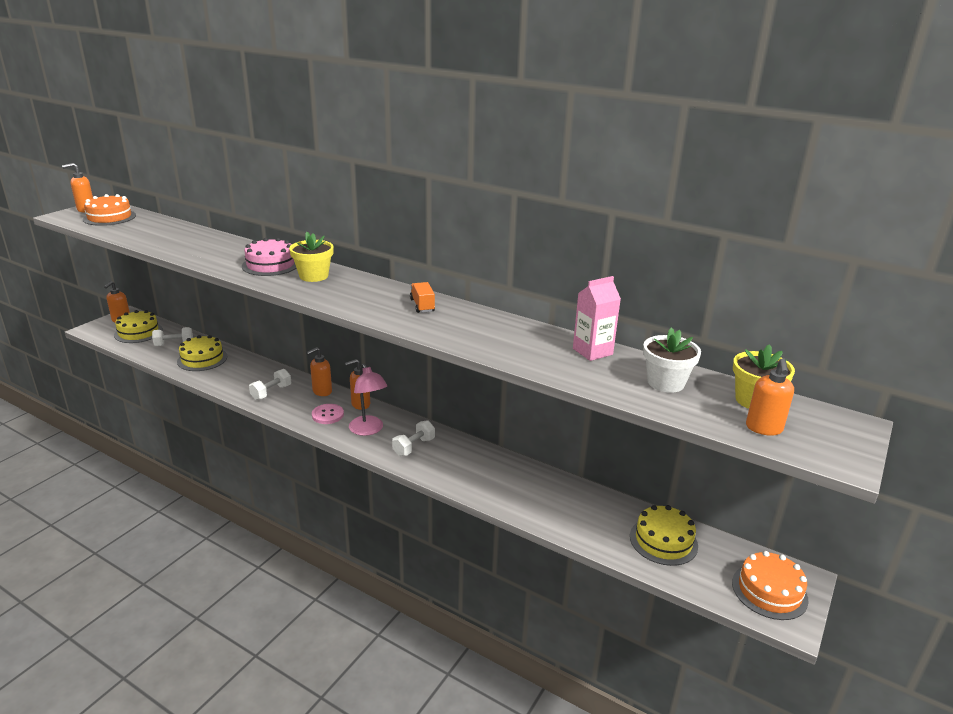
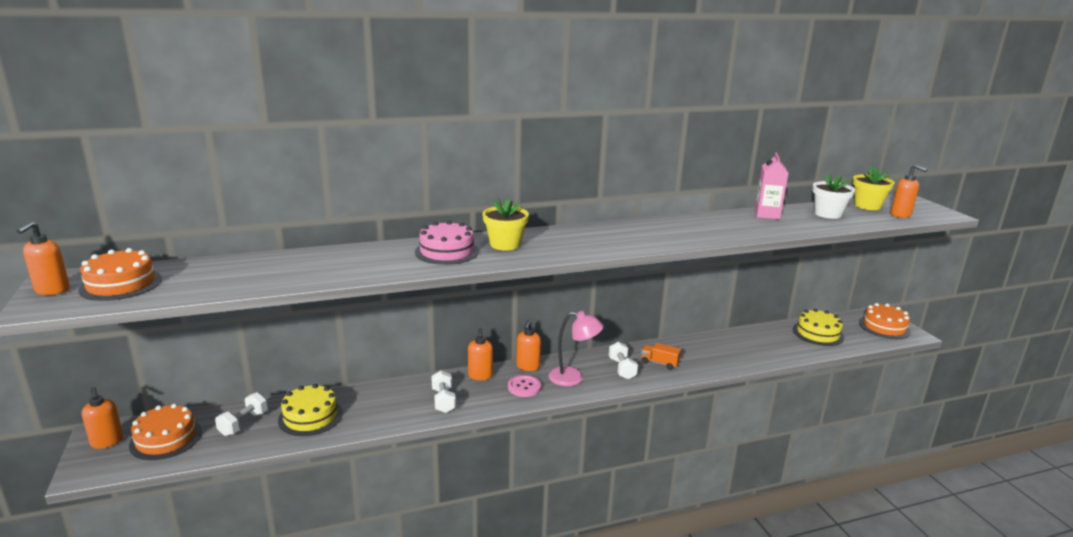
camera: 50 degrees left, 5 degrees down
yellow cake [114,310,163,343] -> orange cake [129,403,202,460]
orange truck [410,282,435,313] -> orange truck moved to [641,343,681,370]

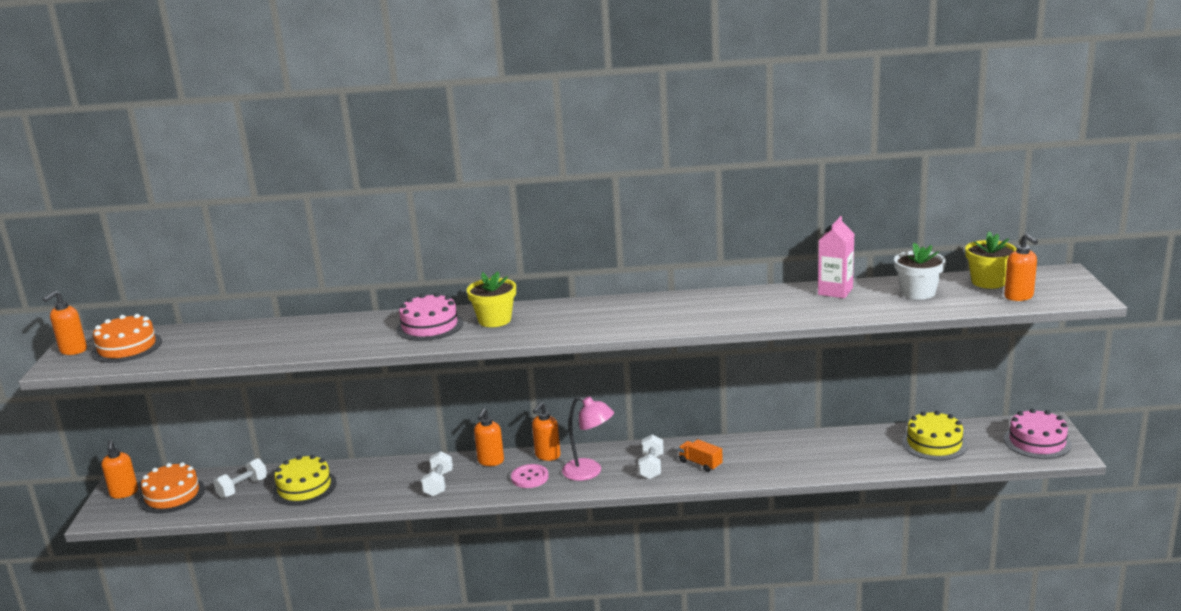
camera: 20 degrees right, 0 degrees up
orange cake [859,303,911,339] -> pink cake [1004,409,1072,459]

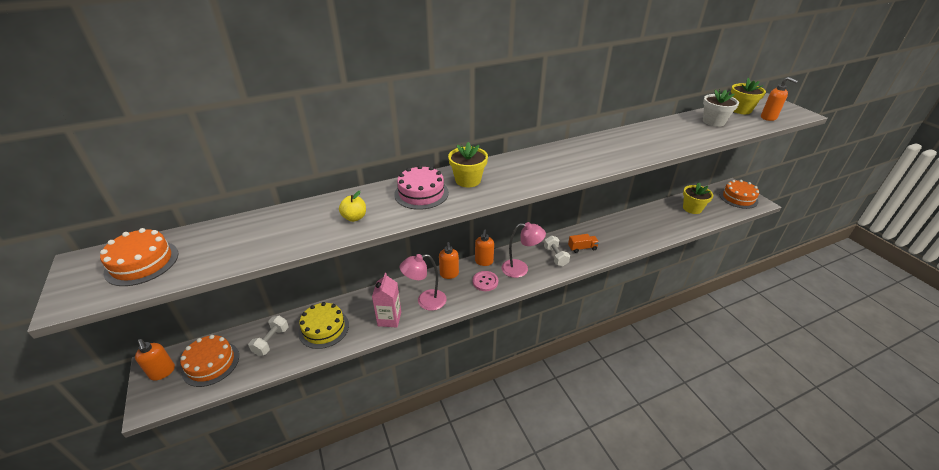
camera: 25 degrees left, 15 degrees up
orange soap dispenser [43,290,87,355] -> none
white dumbbell [421,451,453,496] -> pink lamp [400,254,447,311]
orange truck [678,439,723,472] -> orange truck turned 150 degrees clockwise [568,234,599,253]
pink carton [818,216,854,298] -> pink carton moved to [372,273,401,327]
yellow cake [902,411,968,460] -> yellow flower pot [683,183,713,214]
pink cake [1004,409,1072,459] -> orange cake [719,180,759,209]
none -> yellow apple [339,191,366,222]

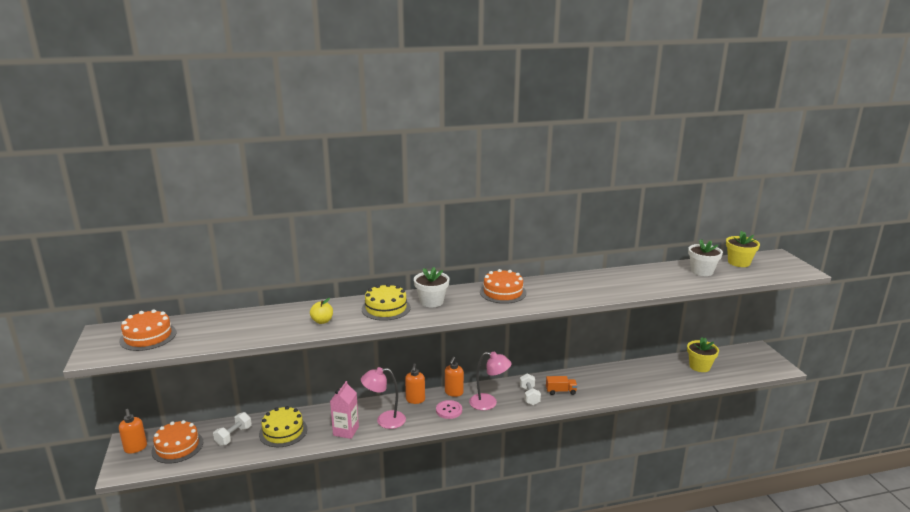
camera: 10 degrees right, 15 degrees down
pink cake [394,165,449,210] -> yellow cake [362,284,411,321]
yellow flower pot [448,142,488,187] -> white flower pot [414,267,449,307]
orange cake [719,180,759,209] -> orange cake moved to [480,269,527,304]
orange soap dispenser [761,77,798,121] -> none

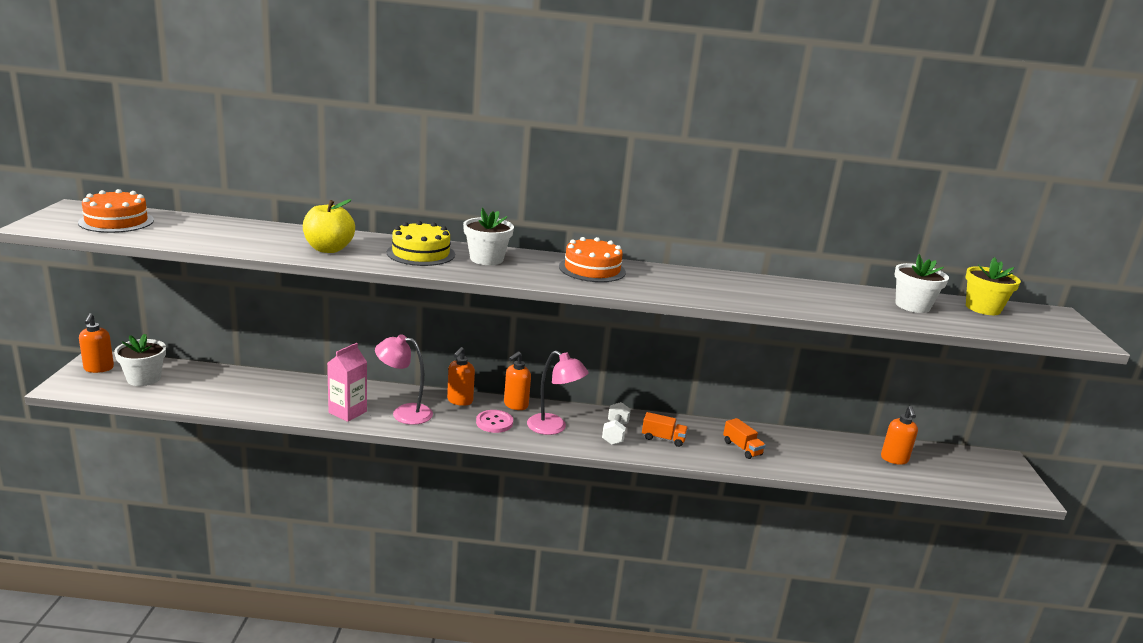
camera: 15 degrees right, 0 degrees up
orange cake [151,420,203,464] -> white flower pot [114,334,166,386]
white dumbbell [213,412,252,446] -> none
yellow cake [259,406,307,447] -> none
yellow apple [310,298,333,324] -> yellow apple [303,199,355,253], size x1.62
yellow flower pot [687,337,719,372] -> orange soap dispenser [881,406,918,465]
none -> orange truck [723,418,766,459]

